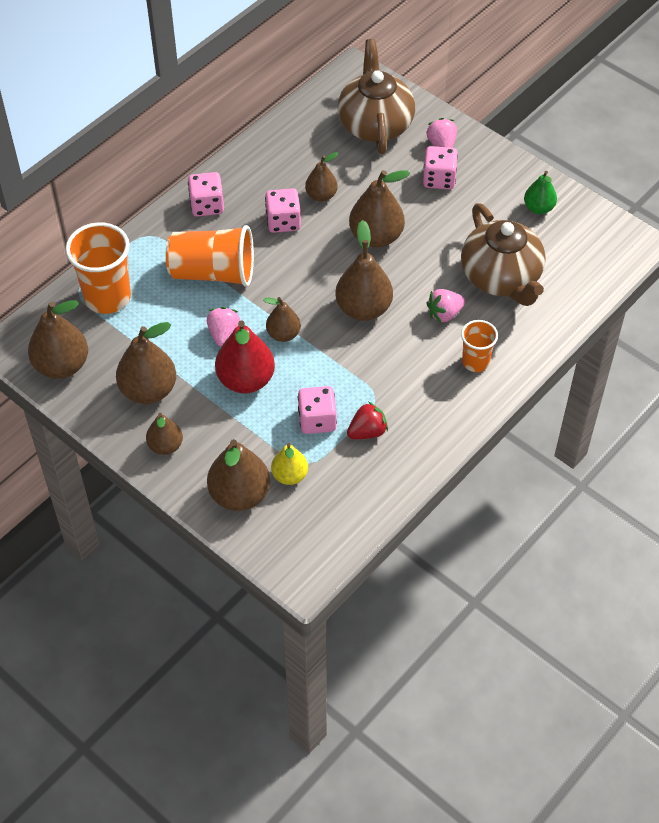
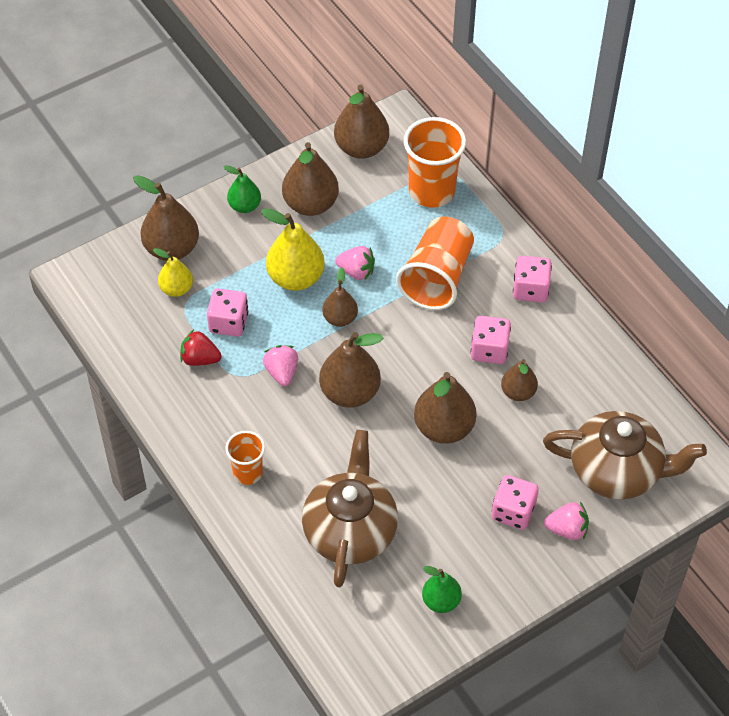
camera: 105 degrees right, 0 degrees up
brown pear [146,413,183,455] -> green pear [224,165,261,213]
red pear [215,320,275,393] -> yellow pear [261,208,325,291]
red strawberry [347,402,388,439] -> red strawberry turned 120 degrees clockwise [180,330,222,366]
pink strawberry [426,289,465,323] -> pink strawberry moved to [263,345,298,386]
brown teapot [461,203,546,306] -> brown teapot turned 105 degrees clockwise [302,430,398,587]

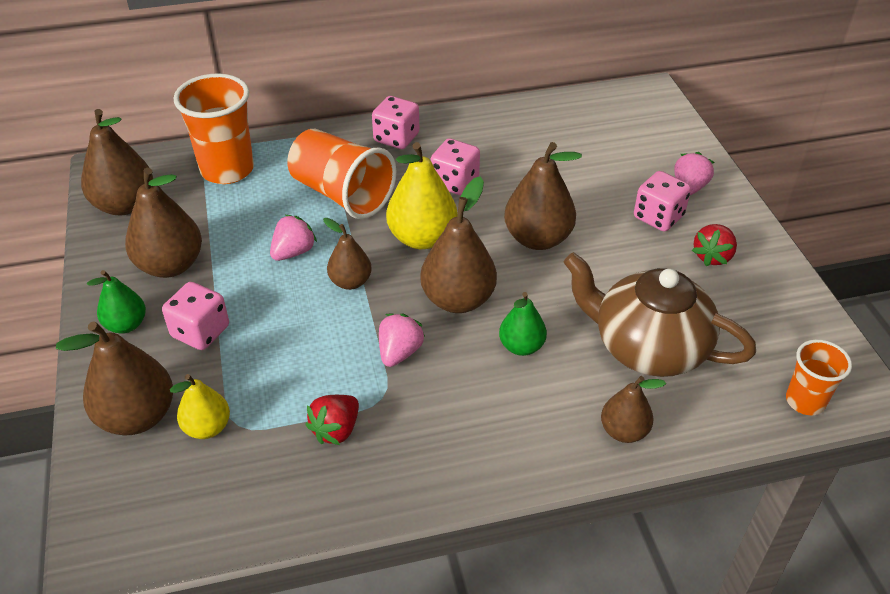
camera: 70 degrees left, 10 degrees down
pink dice [207,288,248,337] -> pink dice moved to [162,282,229,350]
orange cup [226,431,265,485] -> orange cup moved to [786,339,852,415]
yellow pear [261,208,325,291] -> yellow pear moved to [386,142,458,249]
pink strawberry [263,345,298,386] -> pink strawberry turned 105 degrees clockwise [379,313,425,367]
green pear [422,566,462,613] -> green pear moved to [499,292,547,356]
brown pear [501,359,538,401] -> brown pear moved to [601,376,666,443]
brown teapot [543,411,707,499] -> none
none -> red strawberry [692,224,737,266]

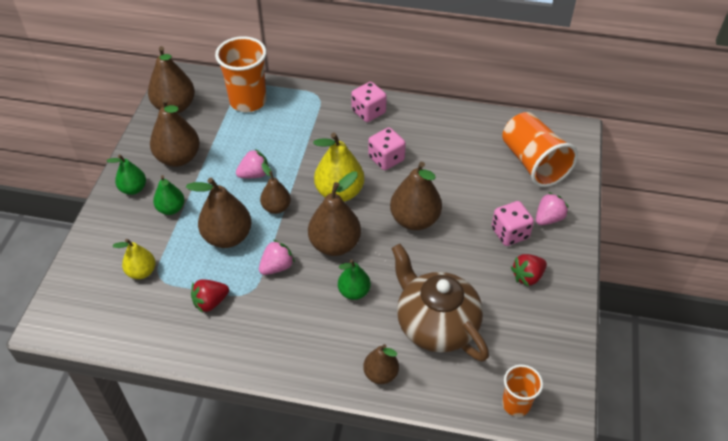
camera: 25 degrees right, 5 degrees up
brown pear [56,321,173,435] -> brown pear moved to [186,178,252,248]
pink dice [162,282,229,350] -> green pear [153,175,185,215]
orange cup [287,129,396,219] -> orange cup moved to [502,112,578,187]

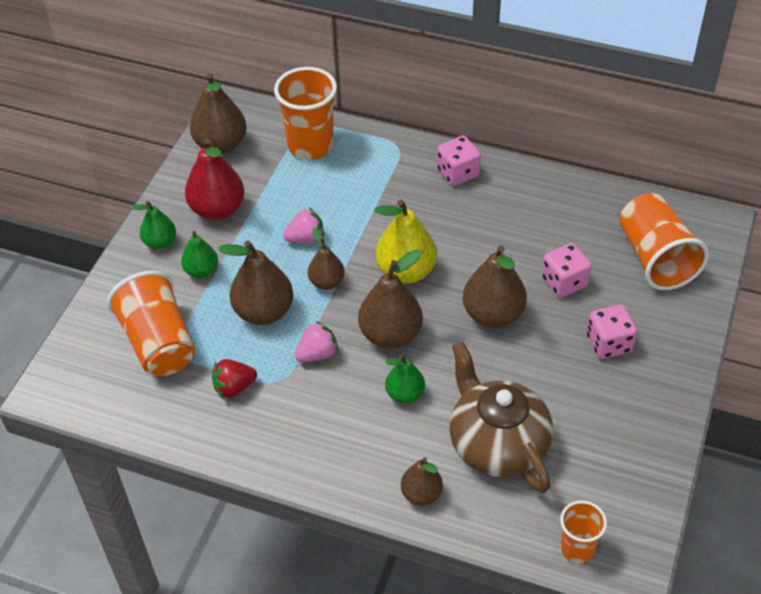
camera: 10 degrees right, 0 degrees up
yellow pear [112,239,156,279] -> orange cup [107,271,195,376]
brown pear [150,98,200,167] -> red pear [185,138,244,220]
pink dice [368,127,406,170] -> pink dice moved to [542,243,591,297]
red strawberry [511,254,547,287] -> none
pink strawberry [536,192,569,225] -> none

